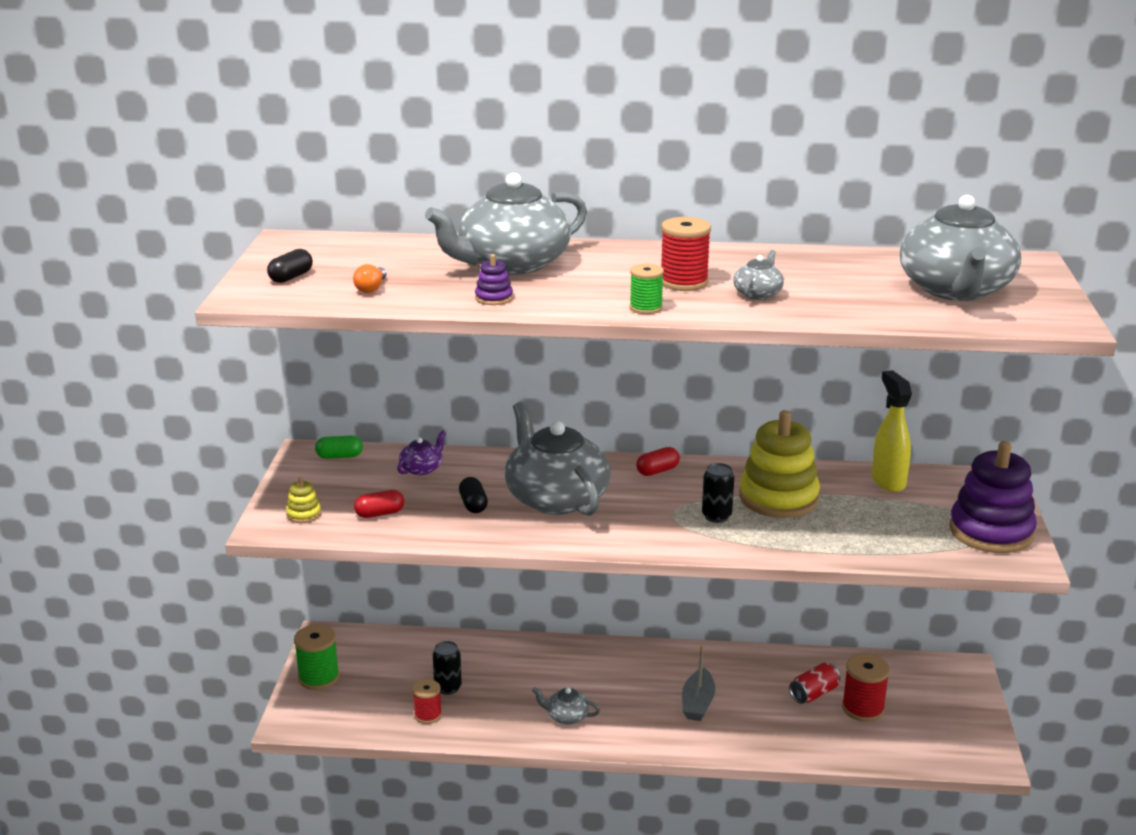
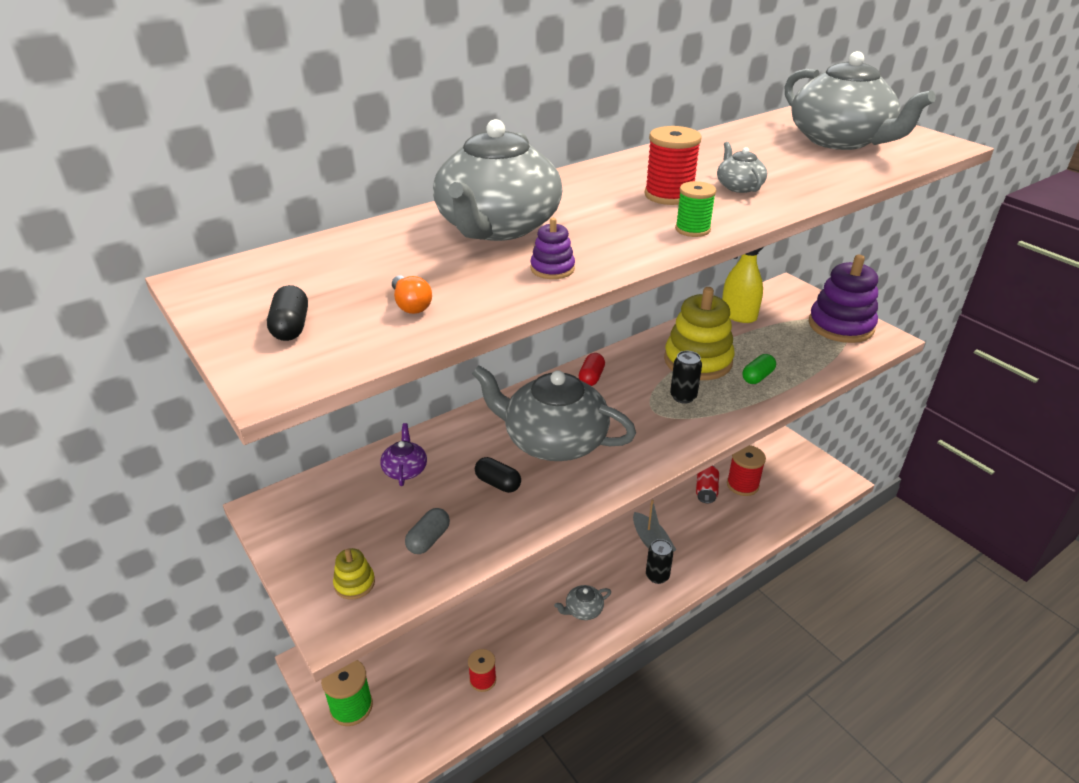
camera: 40 degrees left, 10 degrees up
green capsule [315,436,363,459] -> green capsule moved to [742,354,776,384]
red capsule [354,490,404,518] -> grey capsule [405,508,450,554]
black can [433,641,462,695] -> black can moved to [646,539,673,584]

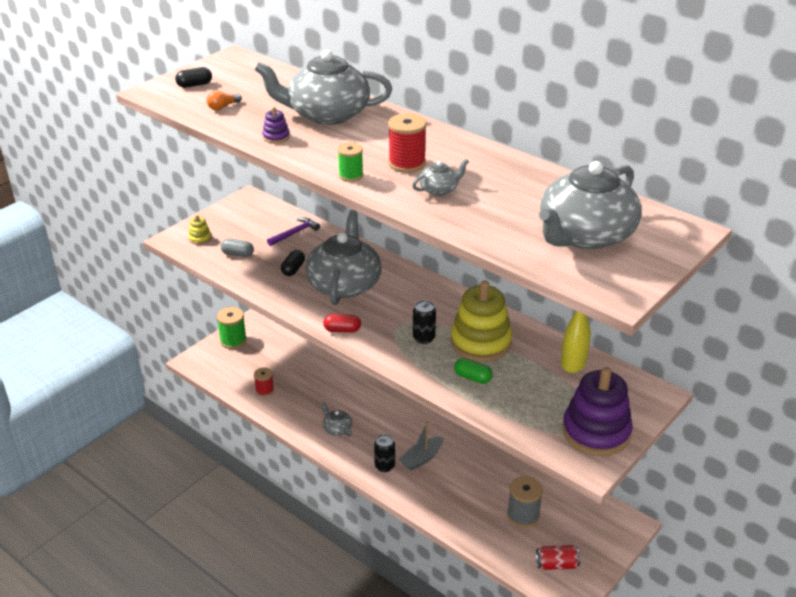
camera: 75 degrees right, 0 degrees up
purple teapot [380,423,427,486] -> purple hammer [267,217,320,246]
red capsule [579,353,605,386] -> red capsule moved to [323,314,361,333]
red can [696,465,719,503] -> red can moved to [536,545,580,570]
red spool [727,445,766,496] -> grey spool [507,476,543,528]

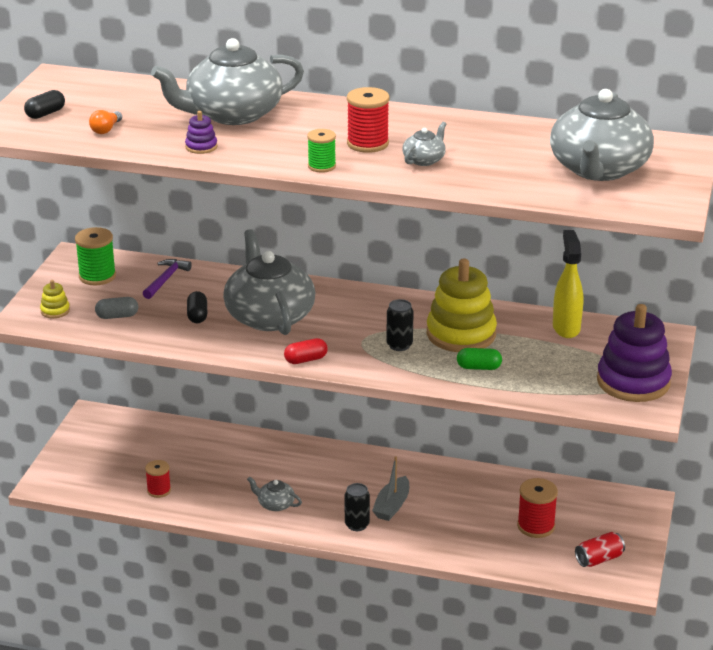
camera: 25 degrees left, 5 degrees down
green spool [217,307,247,349] -> green spool moved to [75,227,116,285]
grey spool [507,476,543,528] -> red spool [517,478,558,538]

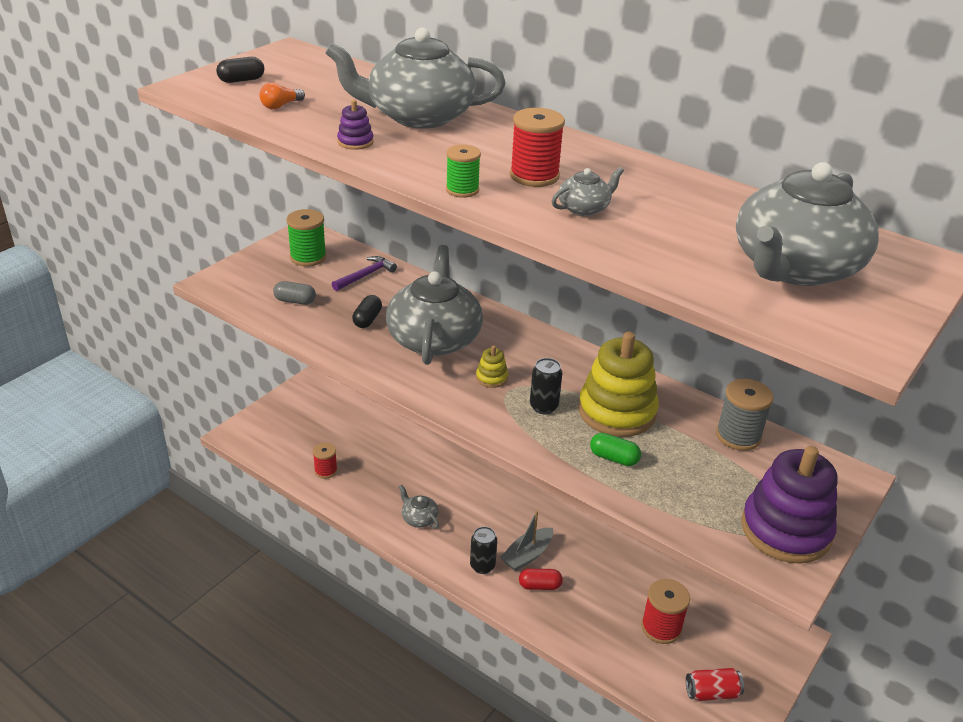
camera: 20 degrees right, 5 degrees up
yellow stacking toy [40,280,70,318] -> yellow stacking toy moved to [476,346,508,388]
red capsule [284,338,328,364] -> red capsule moved to [519,569,563,590]
yellow spray bottle [553,230,583,338] -> grey spool [716,379,773,451]

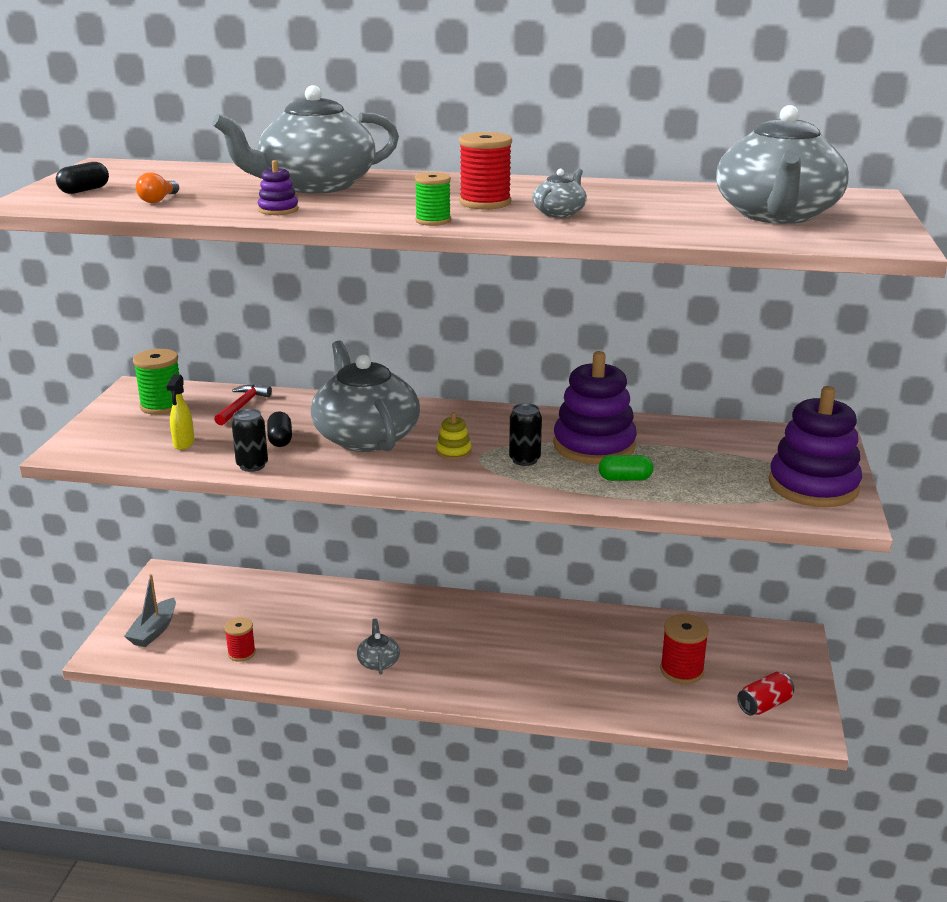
camera: 25 degrees left, 10 degrees down
grey capsule [273,281,316,305] -> yellow spray bottle [166,374,195,450]
purple hammer [332,256,397,291] -> red hammer [214,384,272,425]
grey teapot [399,485,439,529] -> grey teapot turned 60 degrees clockwise [357,618,400,675]
black can [470,526,497,574] -> black can moved to [232,409,268,472]
grey boat [500,511,553,572] -> grey boat moved to [124,574,176,647]
red capsule [519,569,563,590] -> none
yellow stacking toy [578,332,659,437] -> purple stacking toy [553,351,637,464]
grey spool [716,379,773,451] -> none

